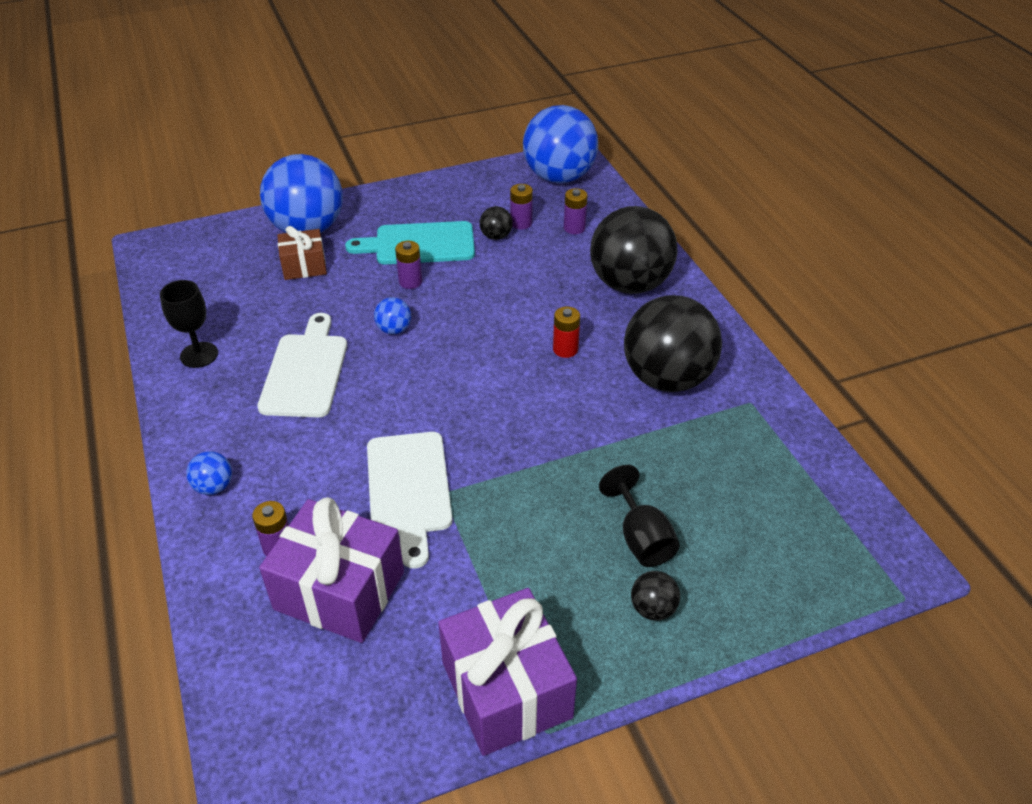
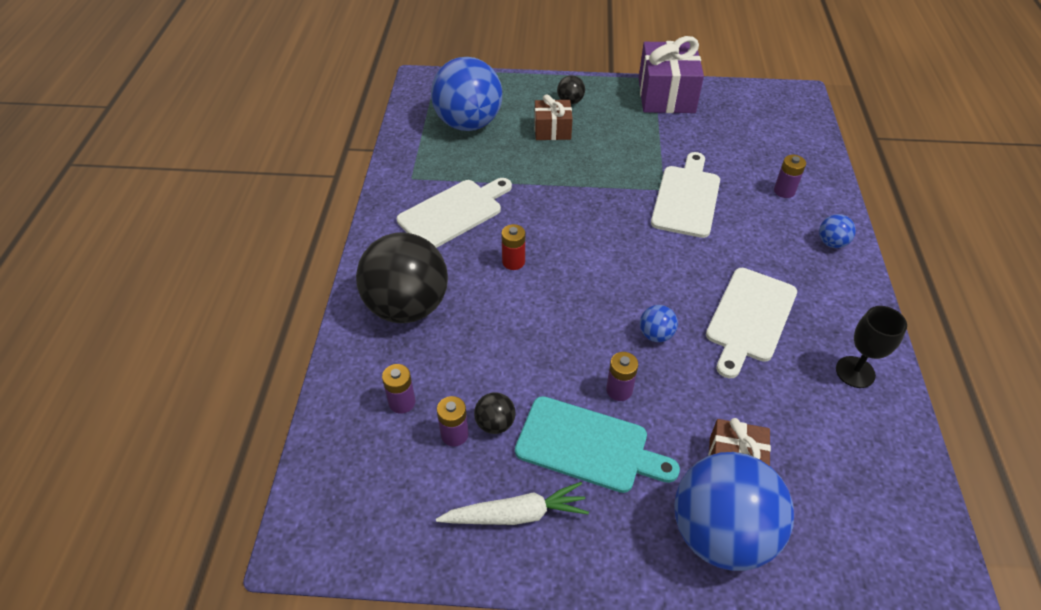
camera: 155 degrees left, 5 degrees up
purple gift [259,497,404,643] -> none
blue ball [523,105,598,183] -> blue ball moved to [431,57,502,131]
black goblet [599,465,680,567] -> brown gift [534,94,573,140]
black ball [624,295,722,392] -> white cutting board [397,178,512,248]
none -> white carrot [436,482,589,525]

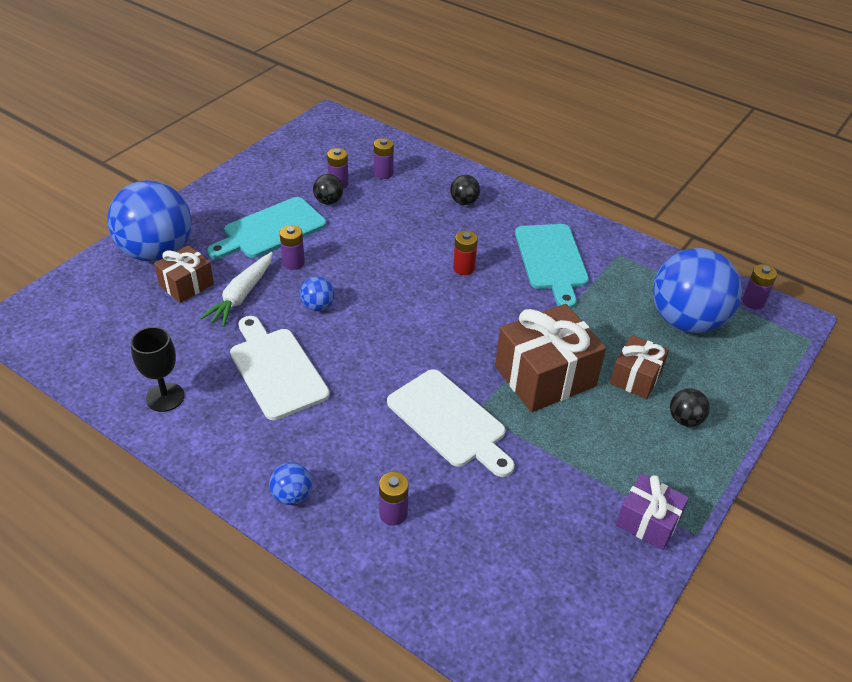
camera: 120 degrees right, 5 degrees down
black ball [356,232,448,323] -> black ball [450,175,480,205], size x0.41
white cutting board [397,178,512,248] -> turquoise cutting board [515,224,589,308]
white carrot [436,482,589,525] -> white carrot moved to [200,252,273,327]
purple gift [639,36,704,113] -> purple gift [616,474,689,550], size x0.57
none -> brown gift [495,304,606,412]
none -> purple battery [742,264,777,310]

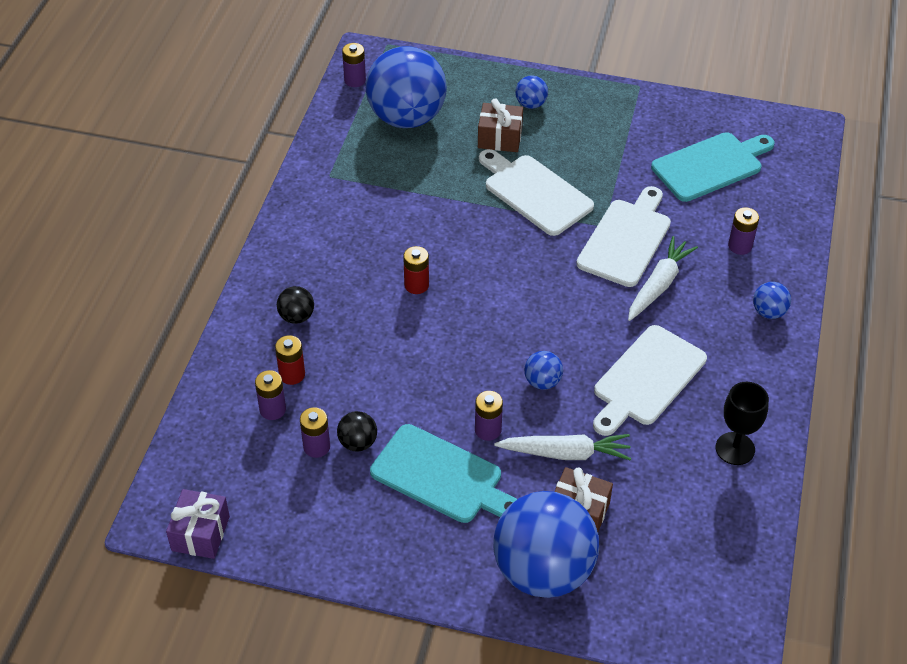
camera: 110 degrees left, 5 degrees up
brown gift [495,304,606,412] -> white cutting board [479,149,594,236]
turquoise cutting board [515,224,589,308] -> turquoise cutting board moved to [651,132,775,202]
purple gift [616,474,689,550] -> purple gift moved to [166,489,230,559]
black ball [670,388,710,427] -> blue ball [515,75,548,109]
none -> red battery [275,335,305,385]
none -> white carrot [628,236,698,321]

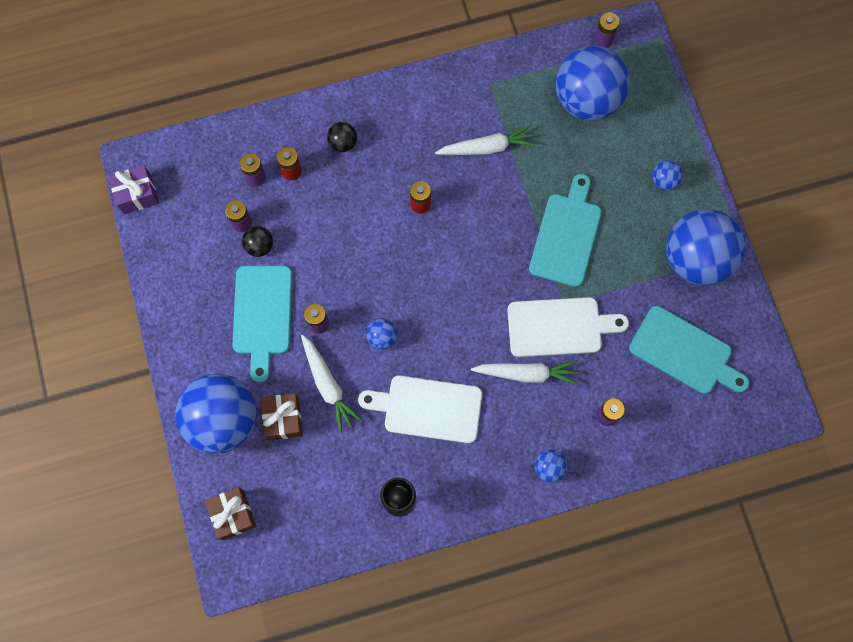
camera: 60 degrees right, 25 degrees up
brown gift [478,99,523,152] -> brown gift moved to [205,487,256,540]
white cutting board [479,149,594,236] -> turquoise cutting board [529,174,602,287]
none -> white carrot [435,125,537,155]
none -> blue ball [666,209,746,286]

